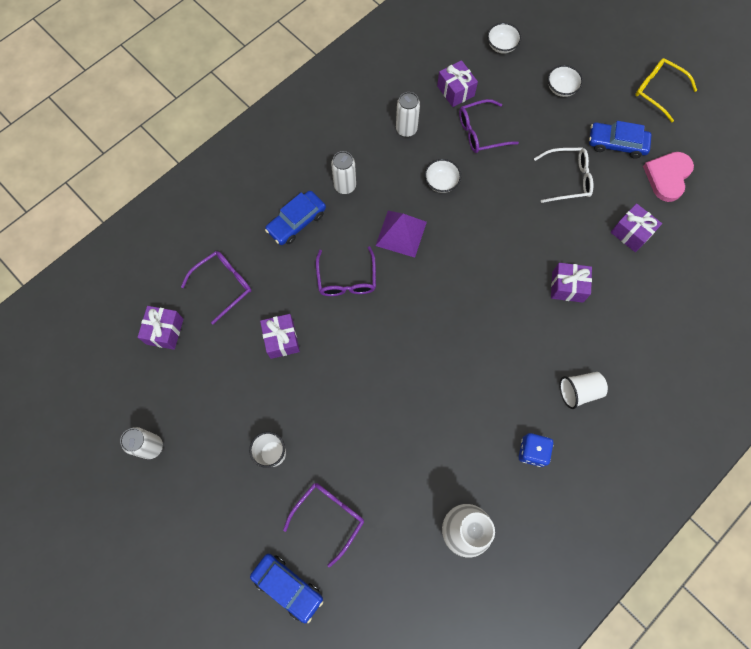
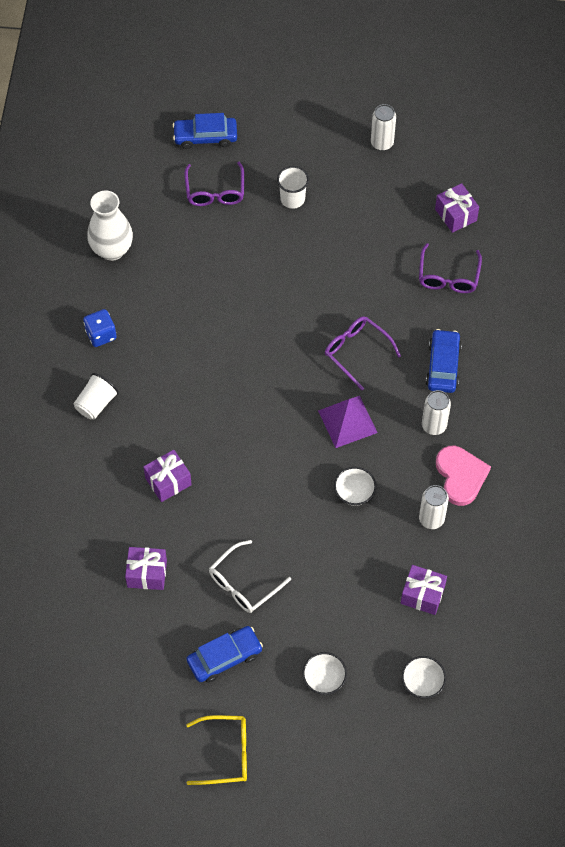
camera: 140 degrees right, 10 degrees down
purple gift [260,314,300,359] -> none
purple glasses [459,99,519,153] -> none
pink heart [643,152,694,202] -> pink heart moved to [436,446,491,506]

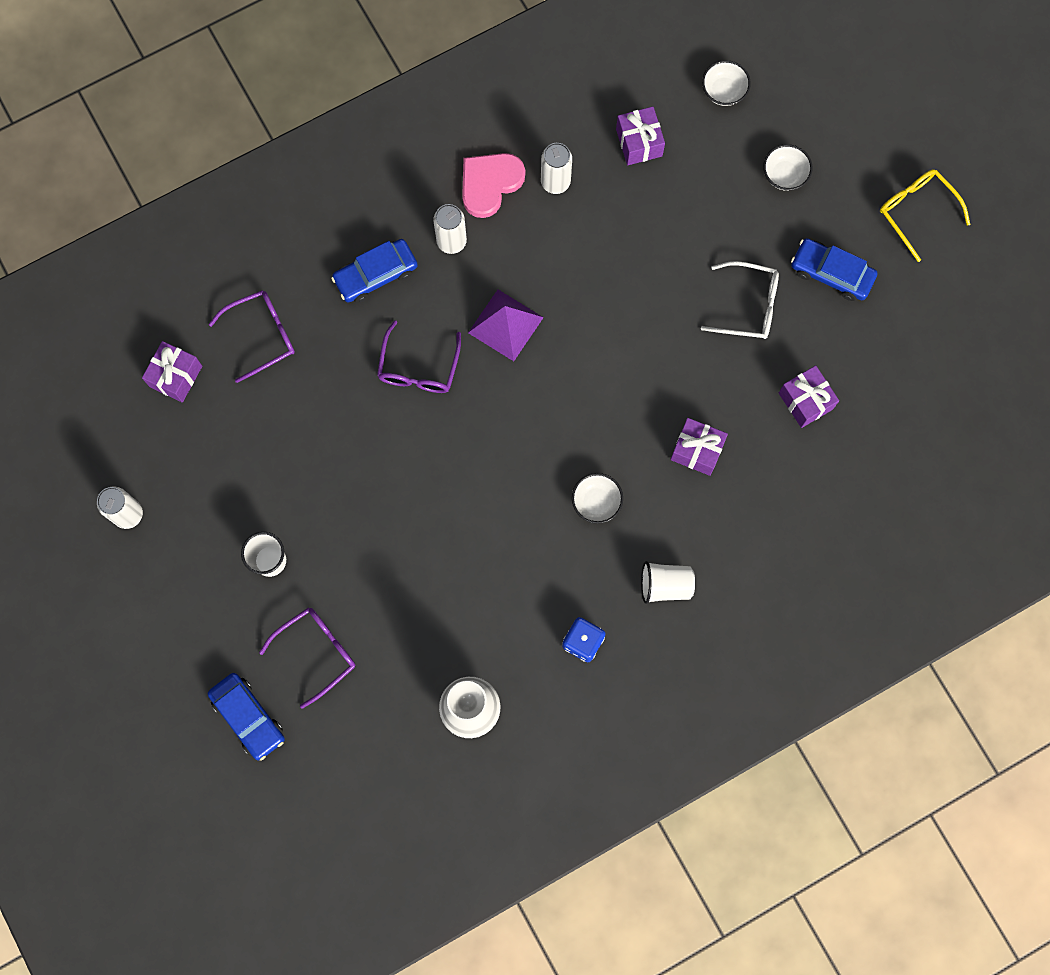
camera: 125 degrees left, 15 degrees up
white bowl [334,467,376,506] -> white bowl moved to [572,473,623,524]

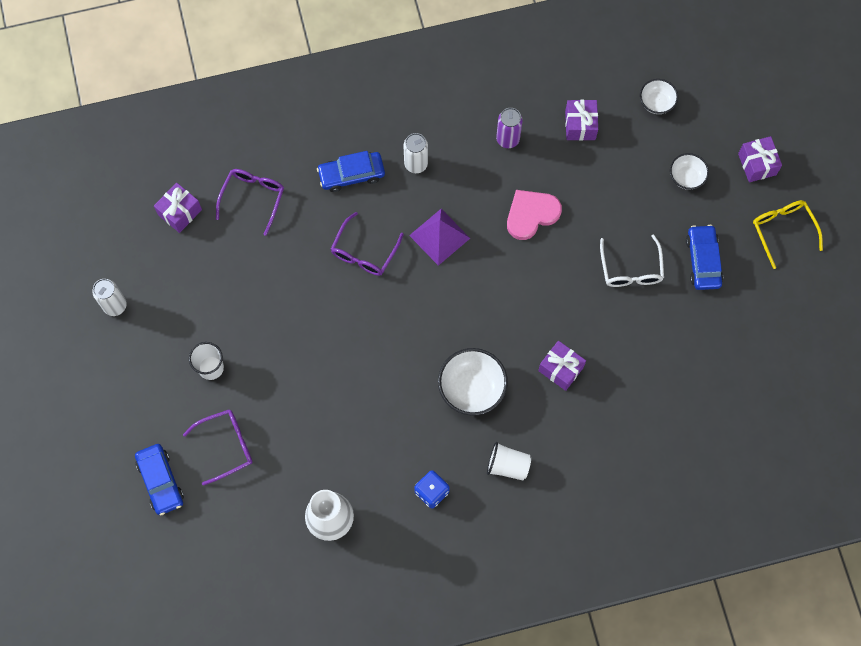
camera: 15 degrees right, 5 degrees down
purple glasses [208,290,295,383] -> purple glasses turned 60 degrees counterclockwise [216,169,284,236]
pink heart [462,153,525,218] -> pink heart moved to [507,190,562,240]
white can [541,143,572,194] -> purple can [496,108,523,148]
white bowl [572,473,623,524] -> white bowl [438,348,508,415], size x1.68
white glasses [701,261,779,339] -> white glasses turned 60 degrees clockwise [600,234,664,287]
purple gift [779,365,839,428] -> purple gift moved to [738,136,782,182]
blue car [791,238,878,301] -> blue car turned 45 degrees clockwise [686,225,723,290]

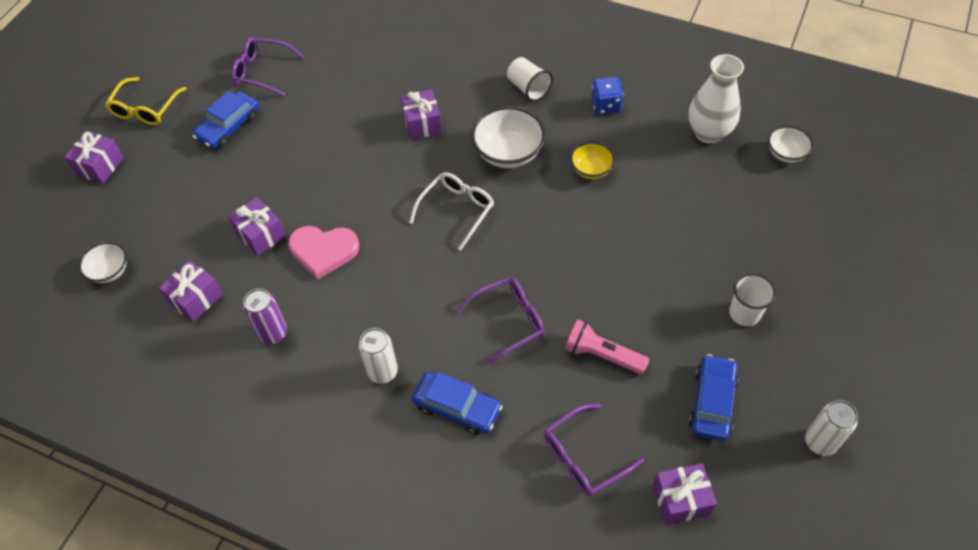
camera: 140 degrees left, 15 degrees down
blue car [135,444,184,516] -> blue car moved to [688,354,739,441]
purple glasses [183,410,253,486] -> purple glasses moved to [231,37,304,96]
purple pyramid [409,209,470,266] -> none
white glasses [600,234,664,287] -> white glasses moved to [409,172,494,251]
white bowl [670,153,709,190] -> white bowl moved to [768,126,813,163]
none -> purple gift [228,197,286,256]
none -> pink flashlight [565,319,650,375]
none -> yellow bowl [570,142,615,179]

